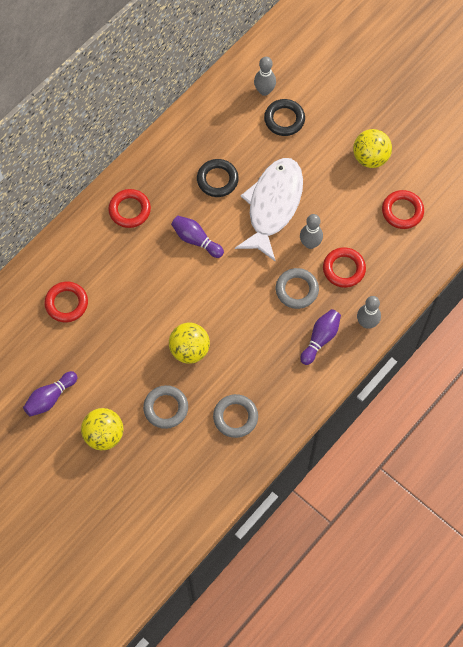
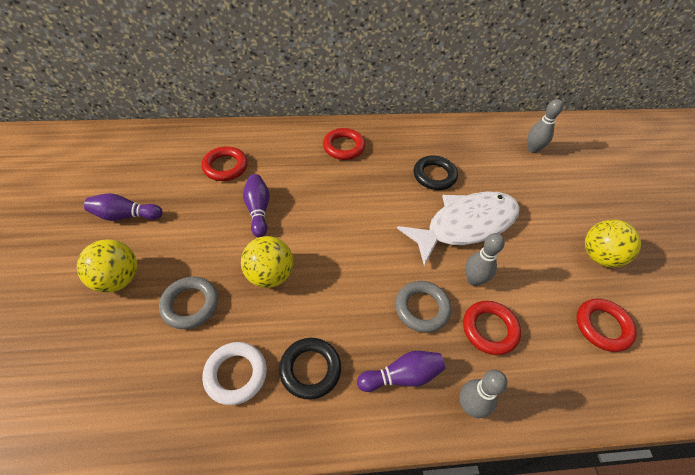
camera: 40 degrees right, 15 degrees down
purple bowling pin [171,216,224,258] -> purple bowling pin moved to [243,174,270,237]
grey ring [213,394,258,438] -> white ring [202,342,267,405]
black ring [264,99,305,136] -> black ring moved to [279,338,341,400]

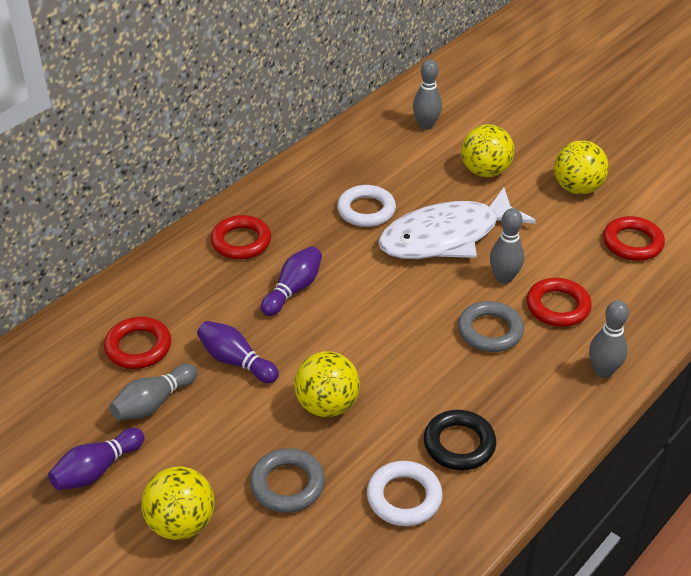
camera: 40 degrees left, 10 degrees down
purple bowling pin [357,351,445,392] -> purple bowling pin moved to [261,246,322,316]
white fish [397,191,520,266] -> white fish turned 135 degrees counterclockwise [378,188,536,259]
black ring [414,156,458,190] -> white ring [337,185,396,227]
none -> grey bowling pin [109,364,197,420]
none -> yellow ball [461,124,514,177]

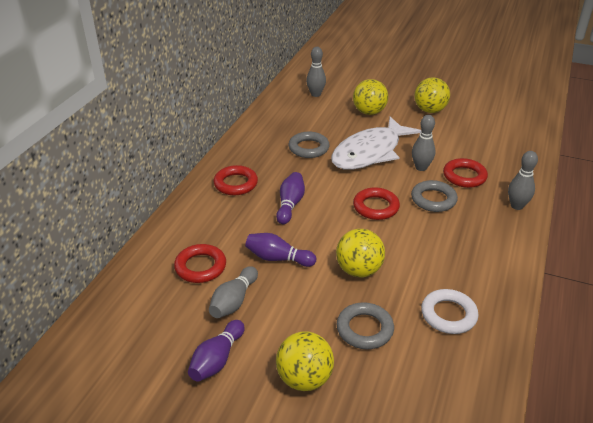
camera: 20 degrees left, 5 degrees down
white ring [337,185,396,227] -> grey ring [288,132,330,158]
black ring [424,410,496,470] -> none
red ring [603,216,665,261] -> red ring moved to [353,187,400,220]

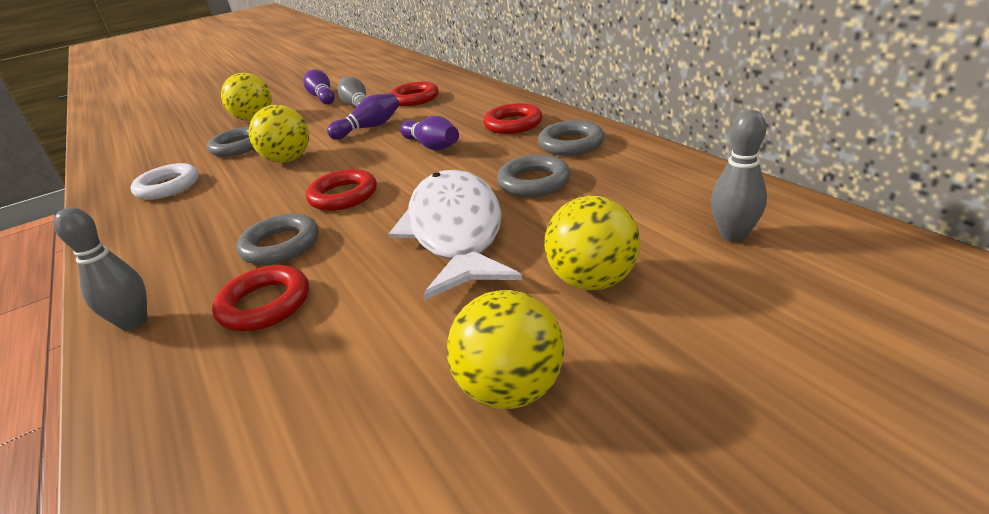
camera: 130 degrees right, 5 degrees down
grey bowling pin [412,115,436,171] -> none
none -> grey ring [538,120,605,156]

